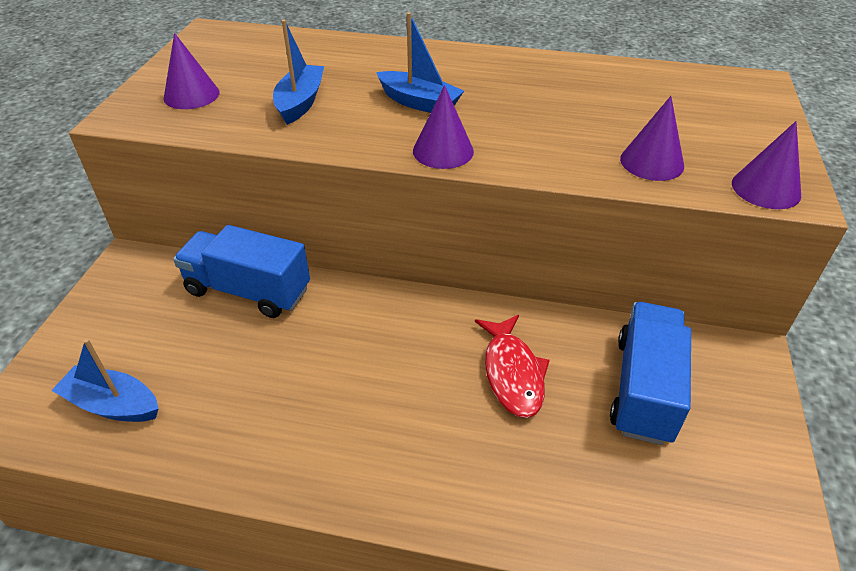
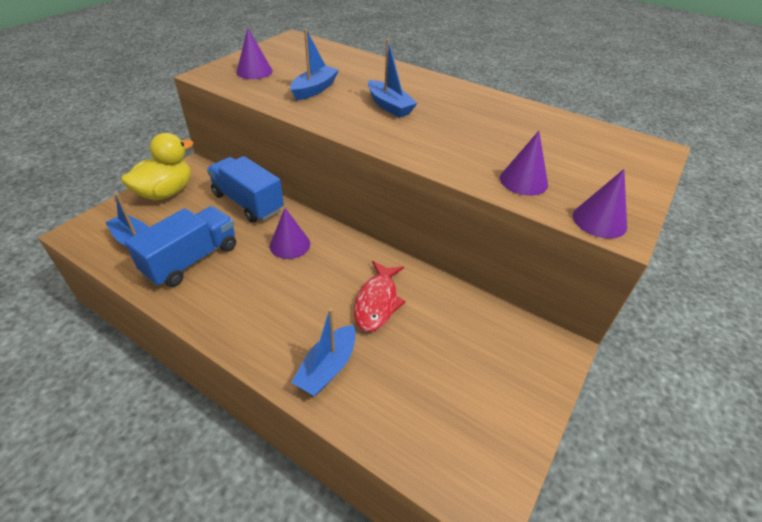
camera: 20 degrees right, 0 degrees up
purple cone [413,85,474,169] -> purple cone moved to [270,208,310,259]
blue truck [610,302,691,445] -> blue truck moved to [125,206,236,287]
none -> yellow duck [121,133,194,200]
none -> blue boat [291,308,356,396]

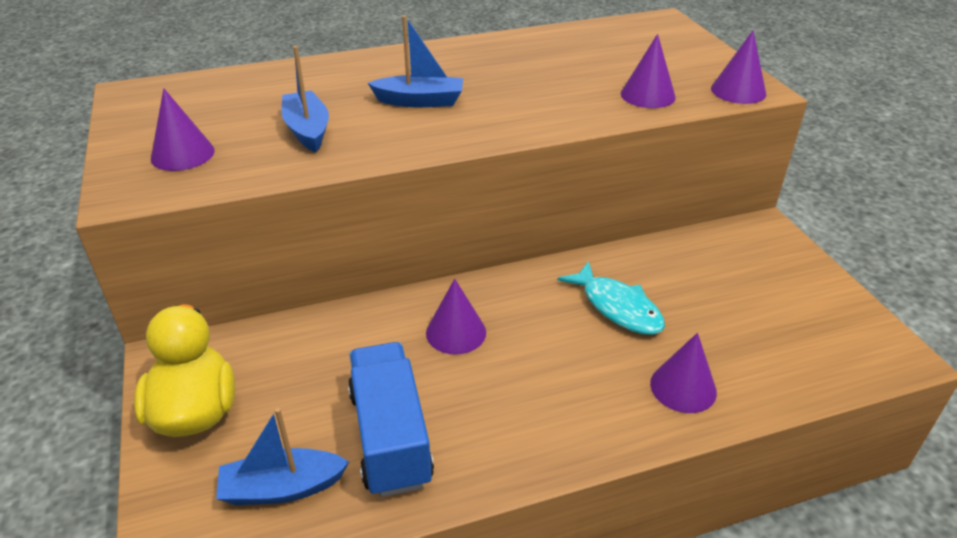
camera: 50 degrees left, 5 degrees down
blue truck [207,156,284,222] -> none
blue boat [291,308,356,396] -> purple cone [650,333,717,413]
red fish [354,261,406,332] -> turquoise fish [557,261,665,335]

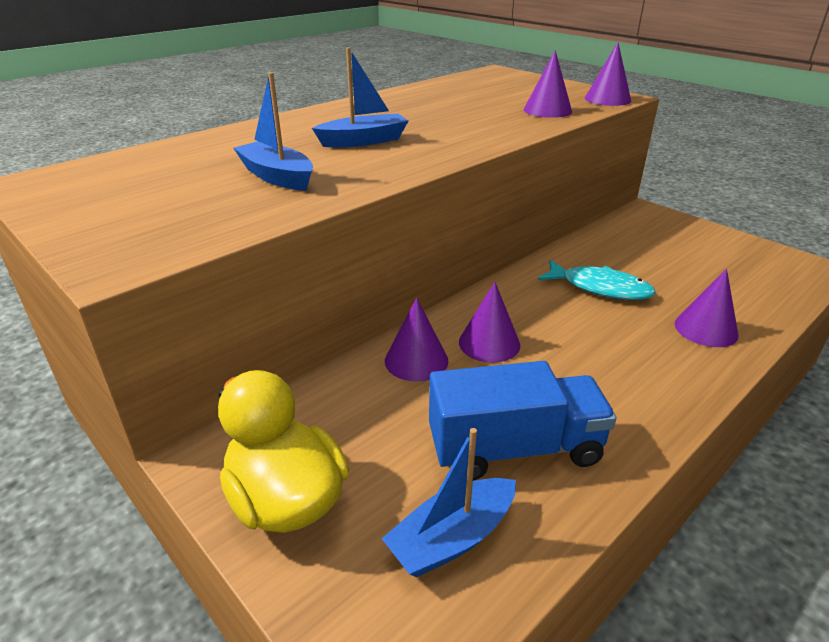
camera: 25 degrees left, 5 degrees down
purple cone [151,88,214,171] -> purple cone moved to [385,298,448,381]
blue truck [348,342,434,497] -> blue truck turned 120 degrees clockwise [429,361,617,481]

